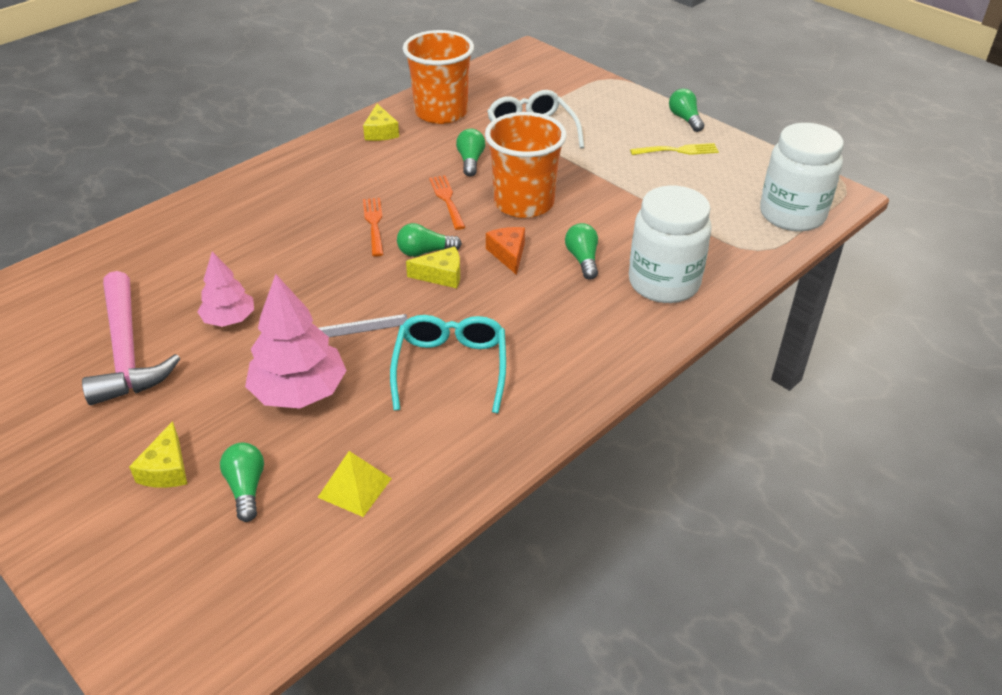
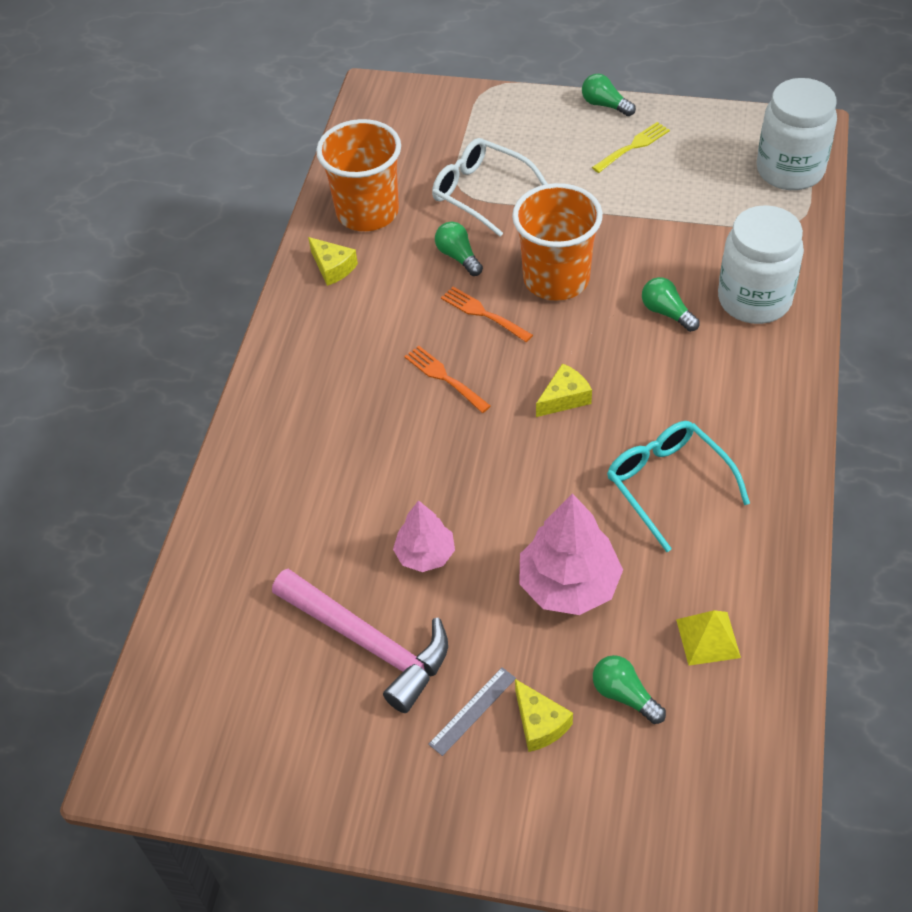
camera: 30 degrees left, 10 degrees up
grey ruler [319,314,408,337] -> grey ruler moved to [428,667,516,756]
green light bulb [397,223,462,257] -> none
orange cheese [486,227,525,275] -> none

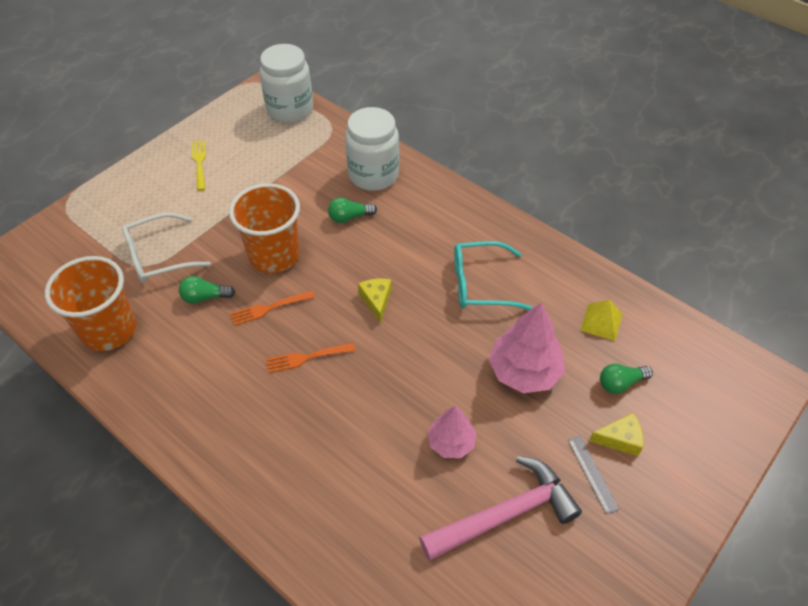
camera: 65 degrees left, 0 degrees up
yellow cheese [308,237,358,286] -> none
green light bulb [582,73,636,116] -> none

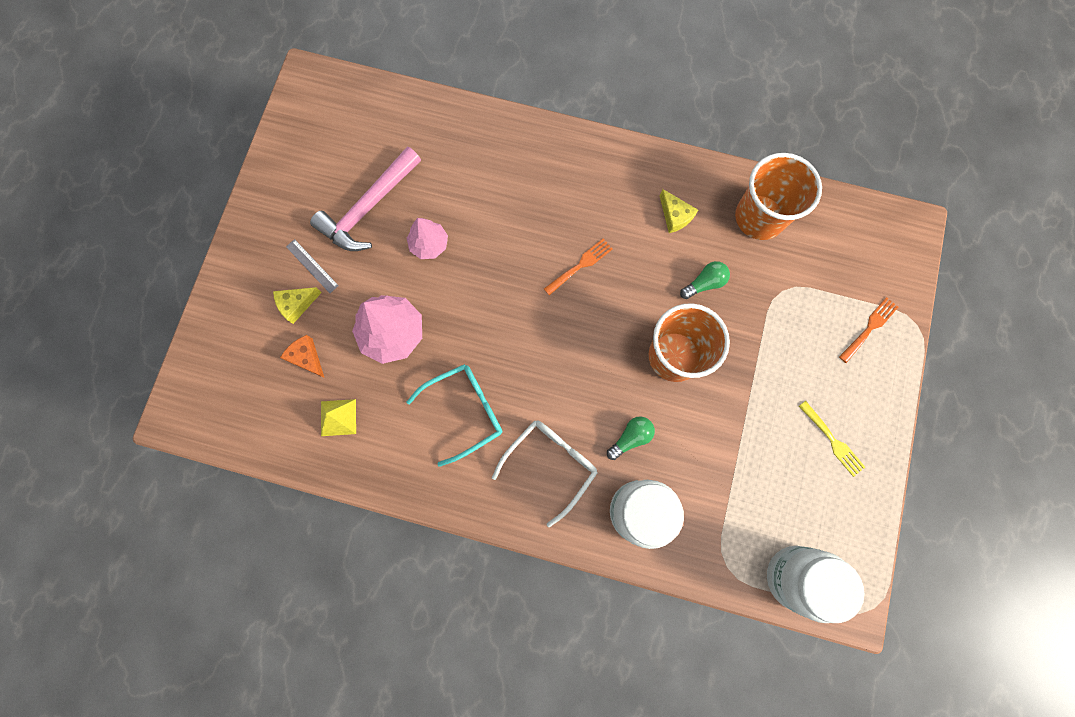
camera: 155 degrees right, 25 degrees up
white glasses [122,213,211,283] -> white glasses moved to [492,420,597,527]
orange fork [230,291,315,326] -> orange fork moved to [839,297,898,363]
yellow cheese [358,279,392,323] -> yellow cheese moved to [660,189,698,233]
green light bulb [600,364,653,394] -> orange cheese [280,335,324,378]

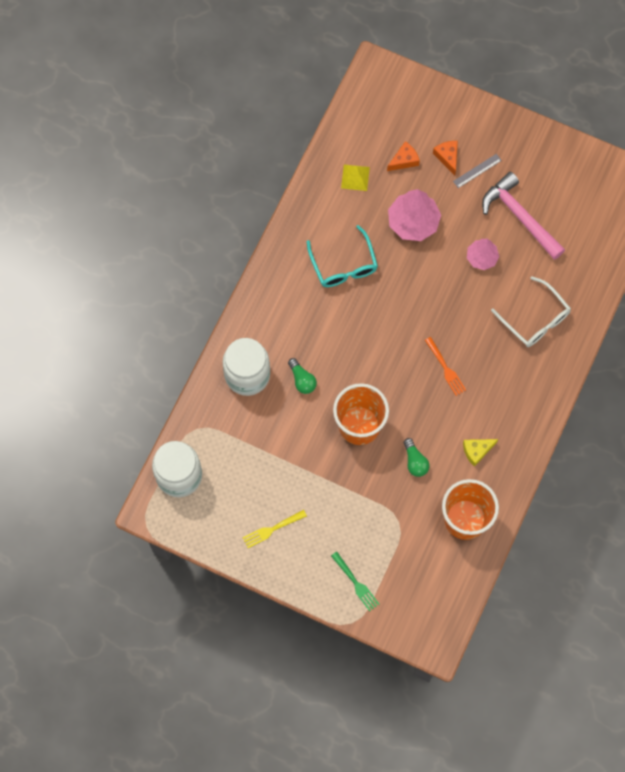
camera: 100 degrees right, 5 degrees down
yellow cheese [273,287,322,324] -> orange cheese [433,141,458,175]
white glasses [492,420,597,527] -> white glasses moved to [491,276,571,347]
orange fork [839,297,898,363] -> green fork [331,552,379,611]

